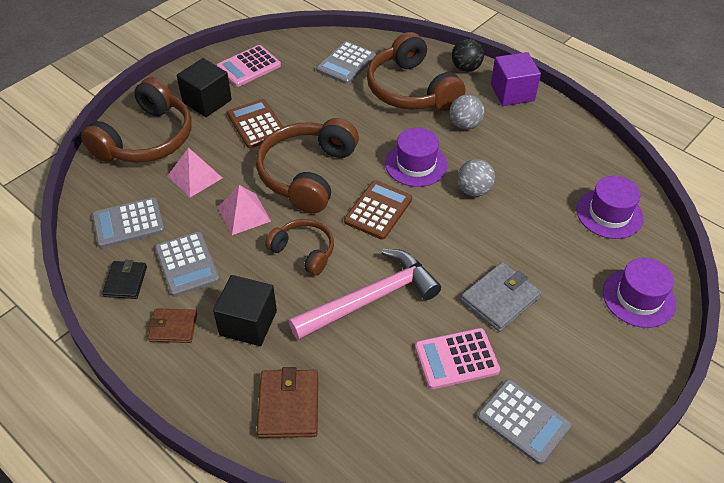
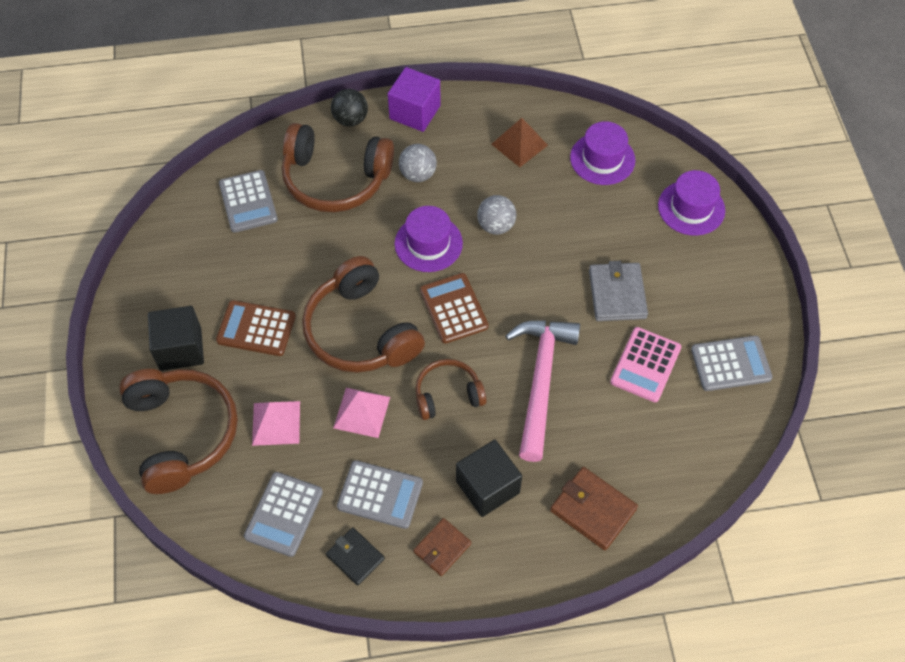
camera: 50 degrees left, 10 degrees up
pink calculator [216,45,281,87] -> none
none -> brown pyramid [491,118,548,167]

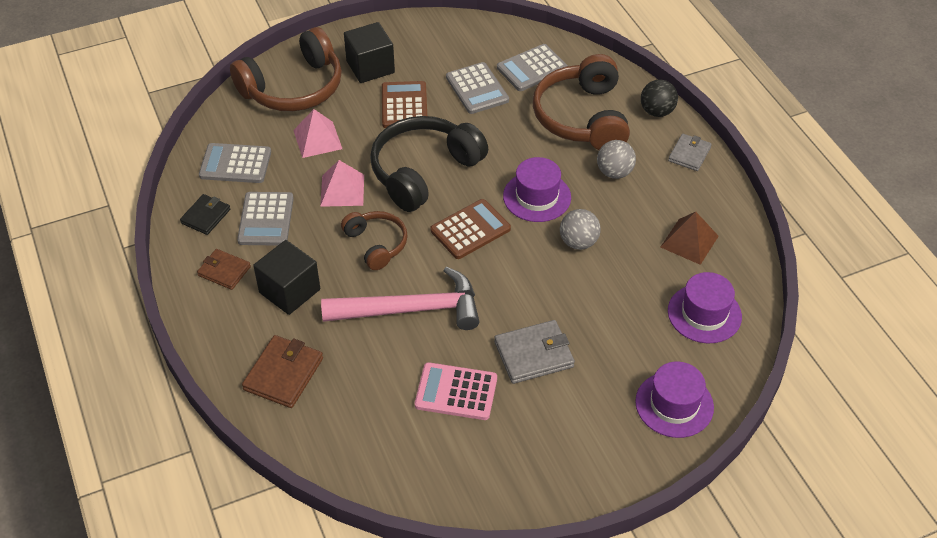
camera: 75 degrees right, 10 degrees down
brown headphones [302,256,425,373] -> black headphones [370,116,488,212]
purple cube [388,67,441,132] -> grey wallet [668,134,712,171]
grey calculator [691,336,772,391] -> grey calculator moved to [446,62,509,114]

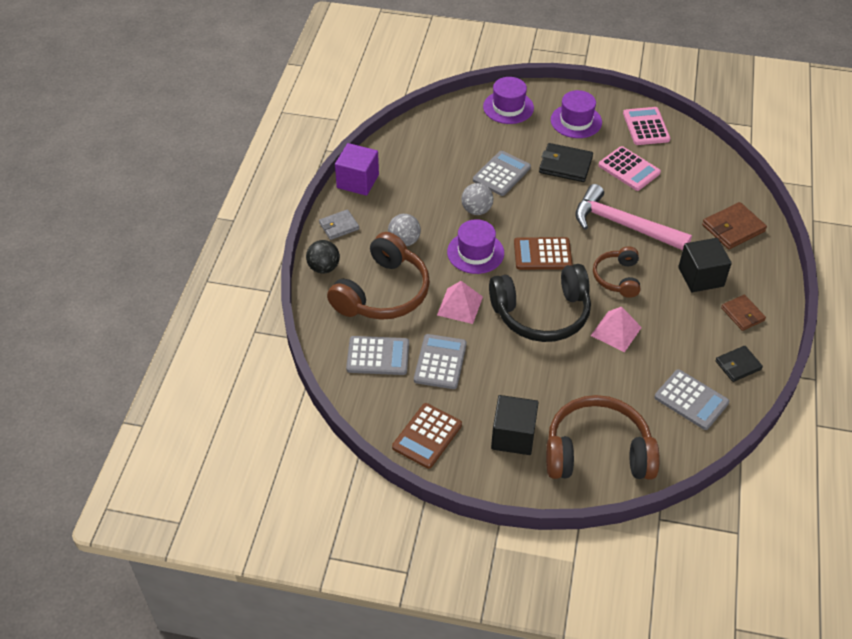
camera: 145 degrees left, 0 degrees up
grey calculator [237,192,294,246] -> grey calculator moved to [473,151,531,196]
pink pyramid [293,109,342,158] -> pink pyramid moved to [437,281,483,324]
brown calculator [382,81,427,128] -> brown calculator moved to [392,403,462,469]
grey wallet [494,320,575,384] -> black wallet [539,143,593,182]
brown pyramid [661,212,719,265] -> none
purple hat [668,272,742,343] -> purple hat moved to [551,90,602,138]
none -> purple cube [335,143,379,196]
none -> pink calculator [623,107,670,145]

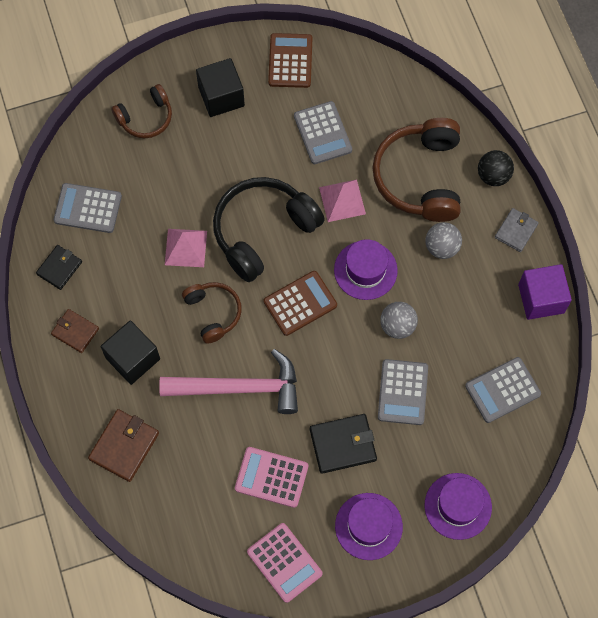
camera: 150 degrees right, 20 degrees up
grey calculator [346,336,409,375] -> grey calculator moved to [465,357,541,423]
brown headphones [546,395,660,480] -> brown headphones [111,84,172,138], size x0.56

